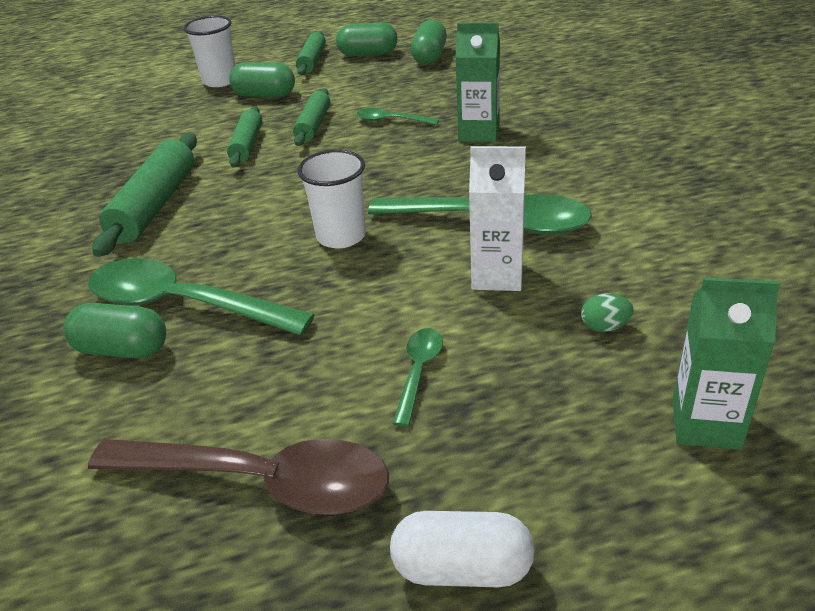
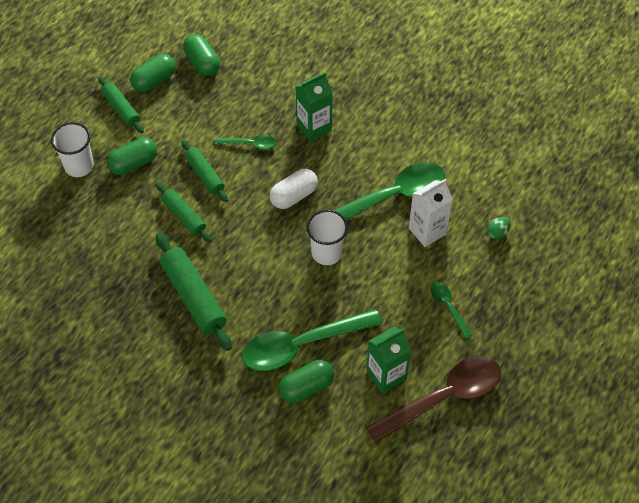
camera: 45 degrees left, 20 degrees up
green spoon [357,108,439,125] -> green spoon turned 150 degrees counterclockwise [215,135,276,149]
white capsule [390,511,535,587] -> white capsule moved to [270,169,318,209]
green carton [672,277,780,450] -> green carton moved to [366,327,411,394]

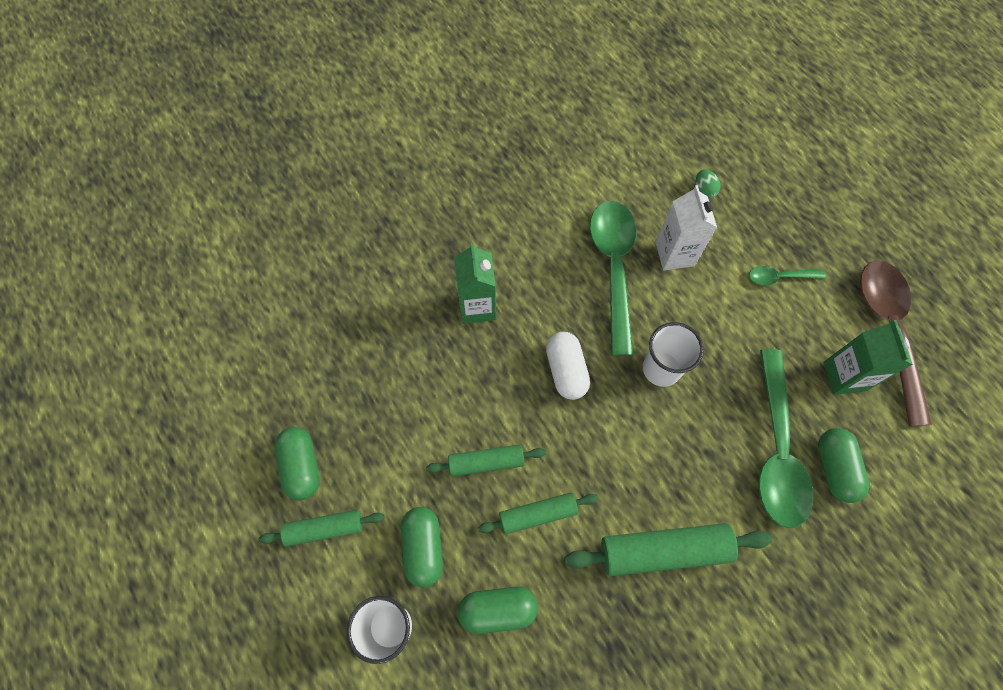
camera: 65 degrees left, 10 degrees up
green capsule [183,34,220,76] -> green capsule moved to [458,587,538,634]
green spoon [215,135,276,149] -> none

